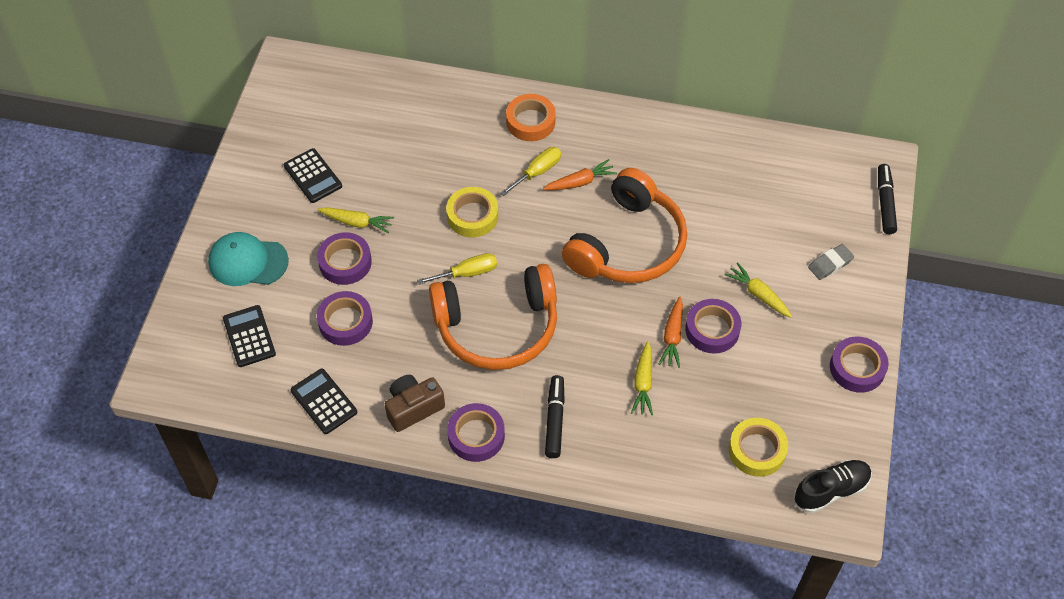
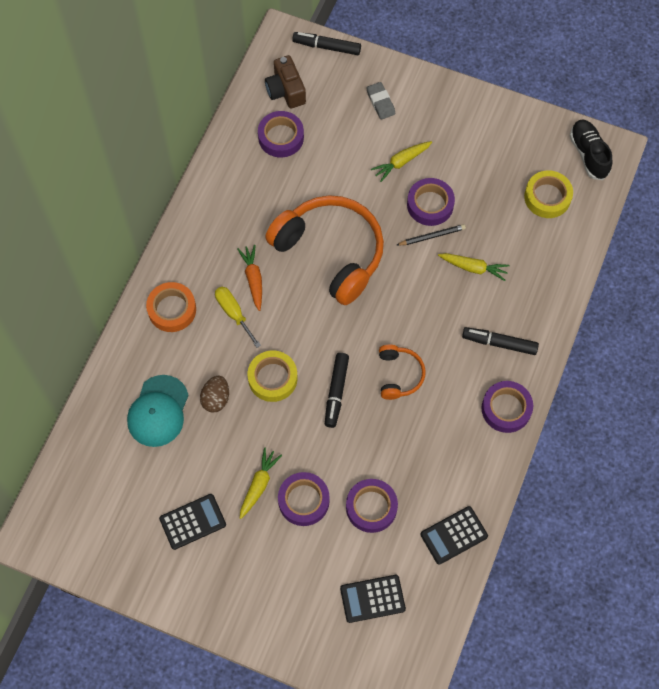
camera: 80 degrees left, 10 degrees up
turquoise cap [208,232,289,286] -> turquoise cap moved to [127,375,189,447]
brown camera [385,375,445,432] -> brown camera moved to [265,55,306,108]
yellow screwdriver [417,253,497,285] -> black marker [325,353,349,428]
orange headphones [429,264,557,370] -> orange headphones [379,345,426,400], size x0.47
orange carrot [659,297,683,368] -> black pencil [397,224,466,245]
purple tape [830,336,889,393] -> purple tape moved to [258,111,304,158]
none -> brown egg [200,375,229,413]

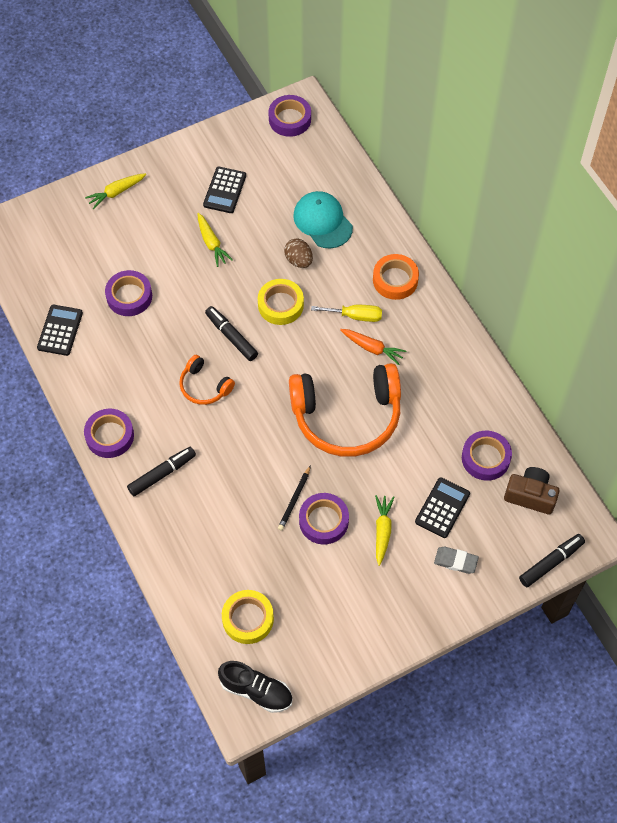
camera: 130 degrees right, 5 degrees down
purple tape [278,472,330,526] -> purple tape moved to [269,95,311,137]
black calculator [340,575,406,623] -> black calculator moved to [415,477,470,538]
yellow carrot [438,253,510,281] -> yellow carrot moved to [85,173,146,209]

